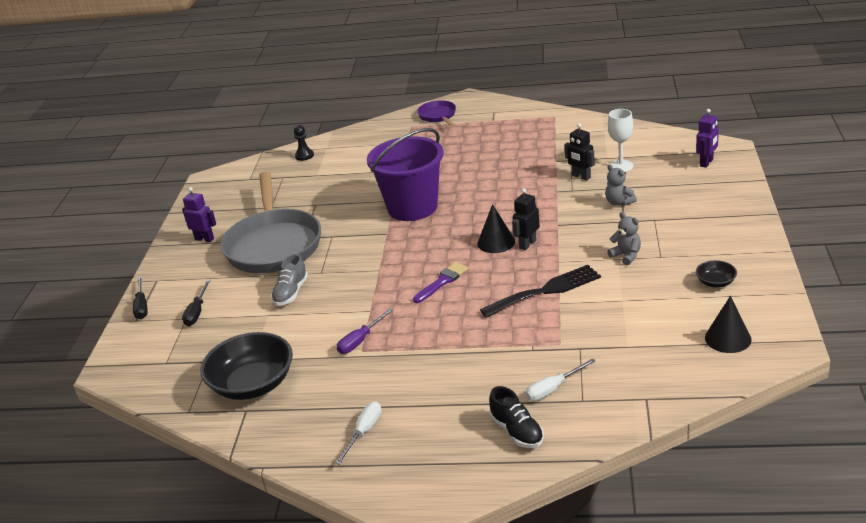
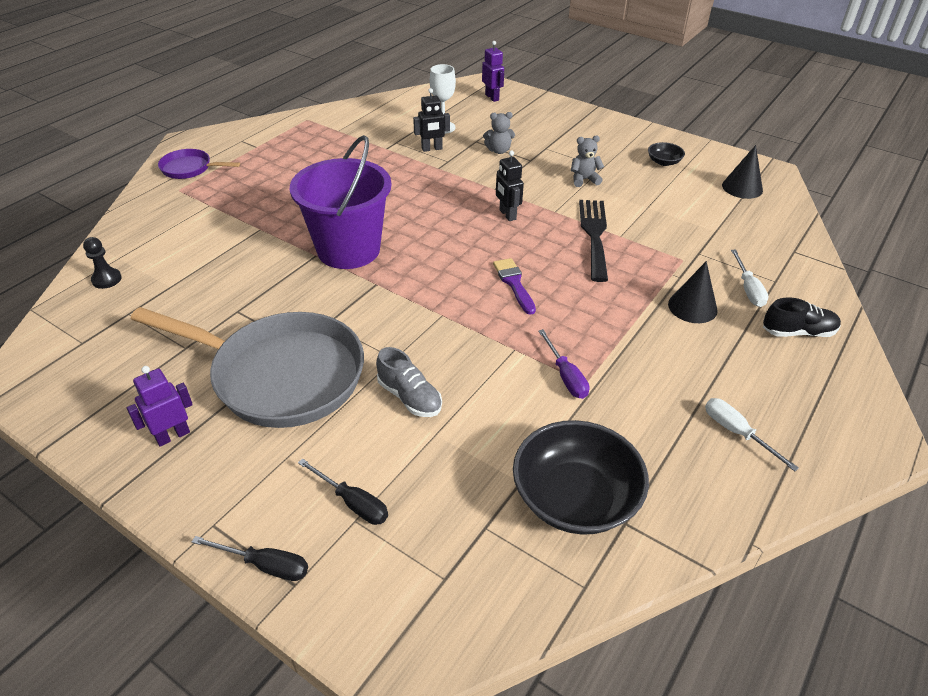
camera: 65 degrees left, 10 degrees up
black cone [477,204,515,253] -> black cone moved to [668,261,717,323]

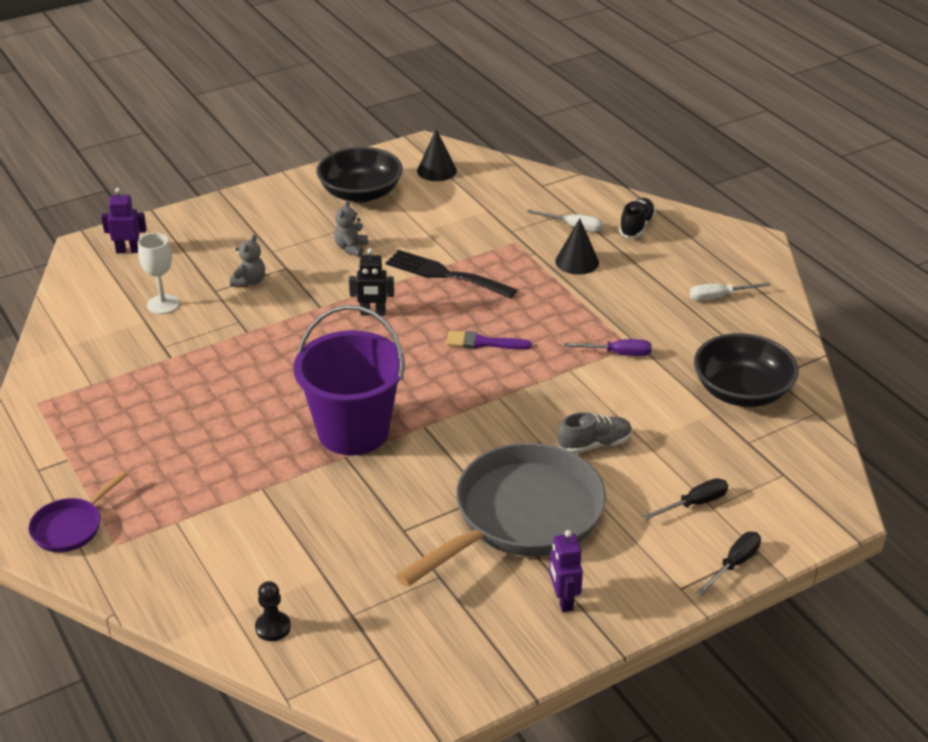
camera: 65 degrees left, 5 degrees down
black robot [413,88,450,152] -> none
black bowl [648,142,685,166] -> black bowl [317,147,403,203], size x2.19

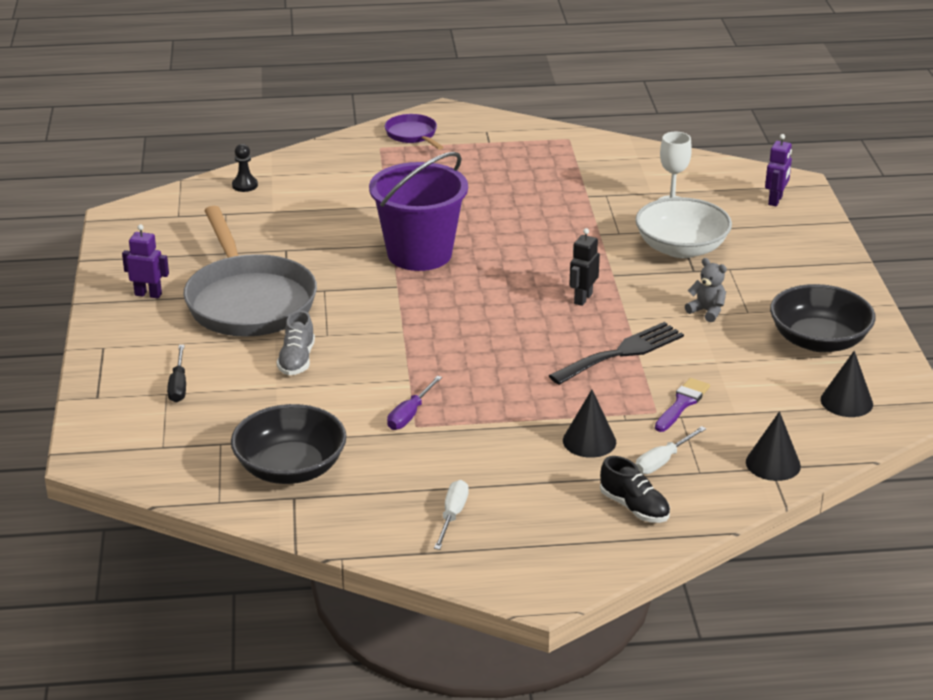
camera: 115 degrees right, 5 degrees down
grey teddy bear [230,234,265,287] -> white bowl [635,197,732,258]
purple brush [446,331,532,350] -> purple brush moved to [655,378,710,432]
black screwdriver [697,532,761,595] -> none
none -> black cone [746,411,801,481]

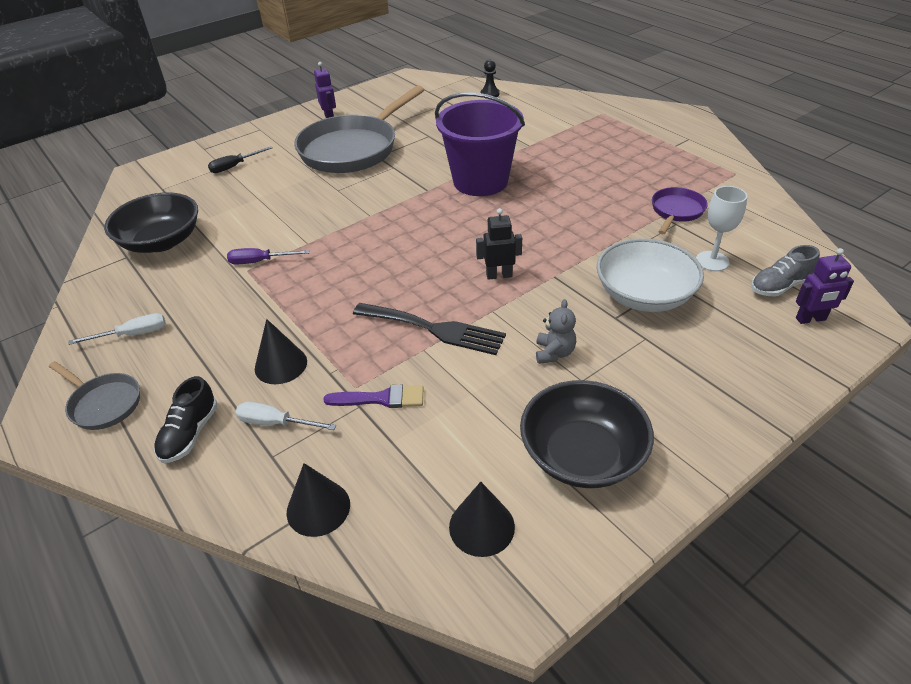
camera: 60 degrees right, 10 degrees up
grey shoe [277,310,315,375] -> grey shoe moved to [751,245,820,297]
purple pan [385,114,444,150] -> purple pan moved to [652,187,708,234]
none -> grey pan [49,361,140,430]

